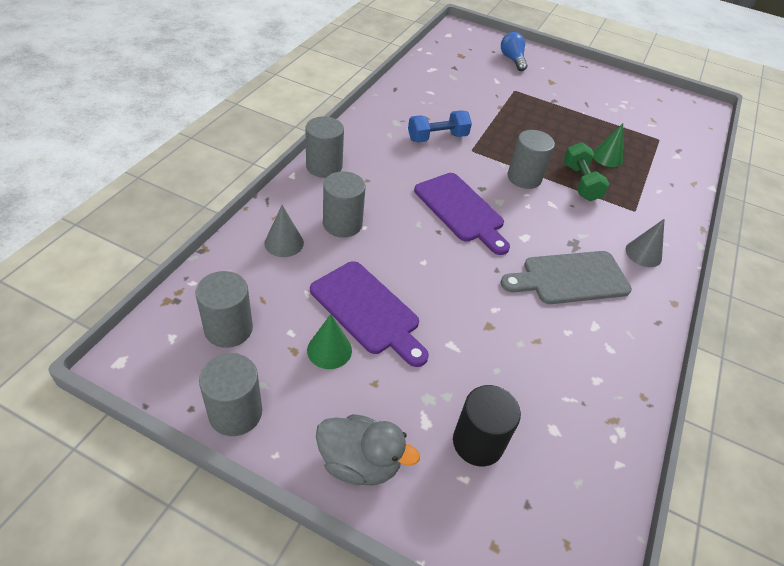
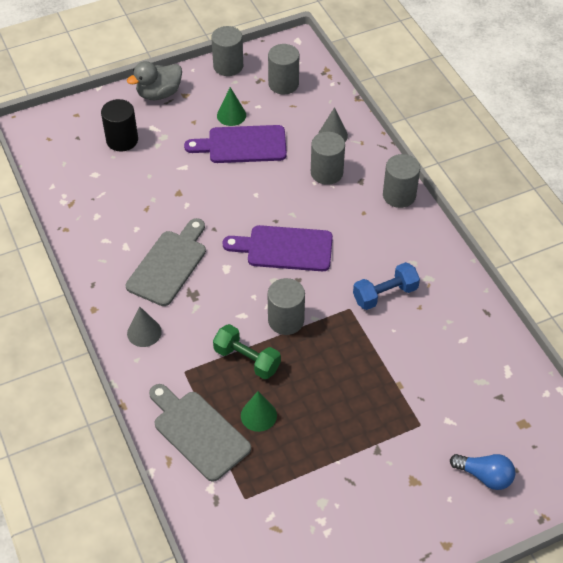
camera: 135 degrees right, 5 degrees up
blue dumbbell [408,110,472,143] -> blue dumbbell turned 45 degrees clockwise [353,262,420,310]
none -> grey cutting board [149,384,251,482]

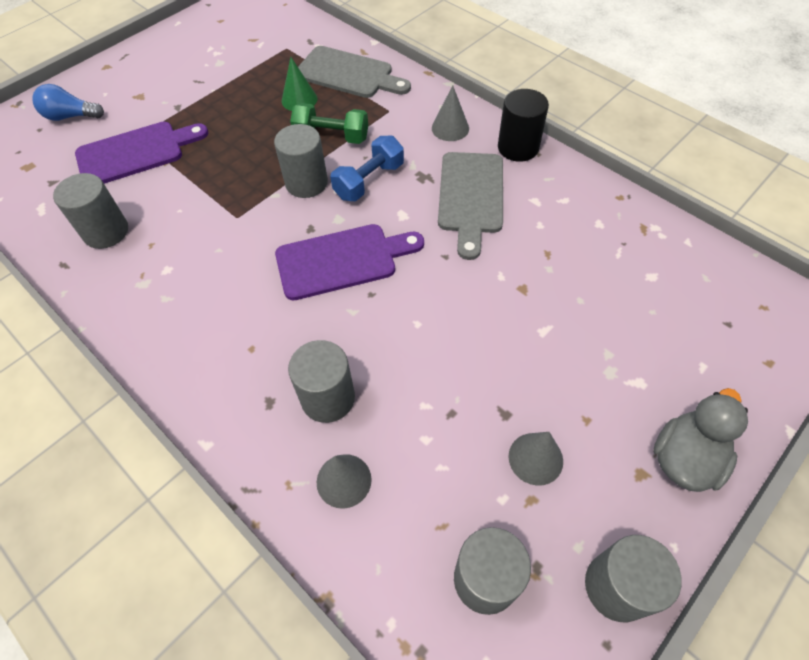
camera: 160 degrees right, 5 degrees up
black cylinder [101,99,138,151] -> black cylinder moved to [498,89,549,162]
purple cutting board [184,125,287,163] -> purple cutting board moved to [75,122,208,184]
green cone [217,87,246,126] -> grey cone [509,432,563,486]
blue dumbbell [353,262,420,310] -> blue dumbbell moved to [330,136,404,201]
grey cylinder [383,154,420,208] -> grey cylinder moved to [53,173,128,249]

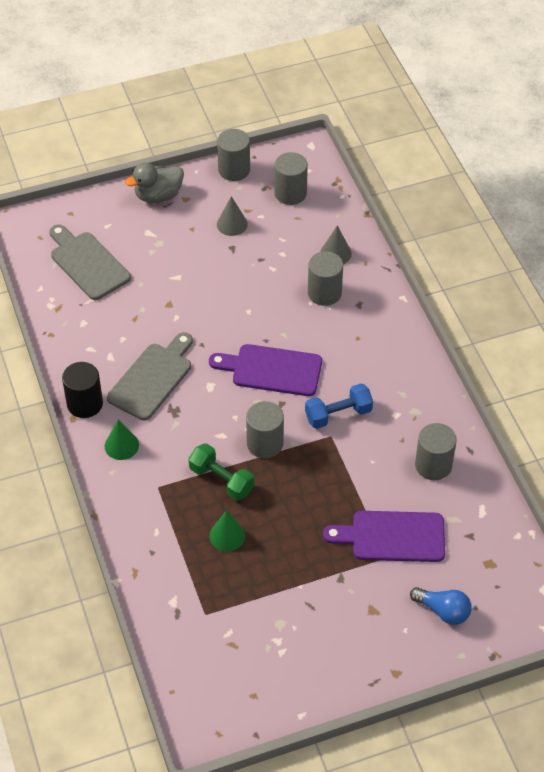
camera: 155 degrees left, 5 degrees down
grey cutting board [298,46,411,98] -> grey cutting board moved to [50,224,131,300]
blue dumbbell [330,136,404,201] -> blue dumbbell moved to [305,384,373,429]
grey cone [432,85,469,141] -> green cone [104,419,139,460]

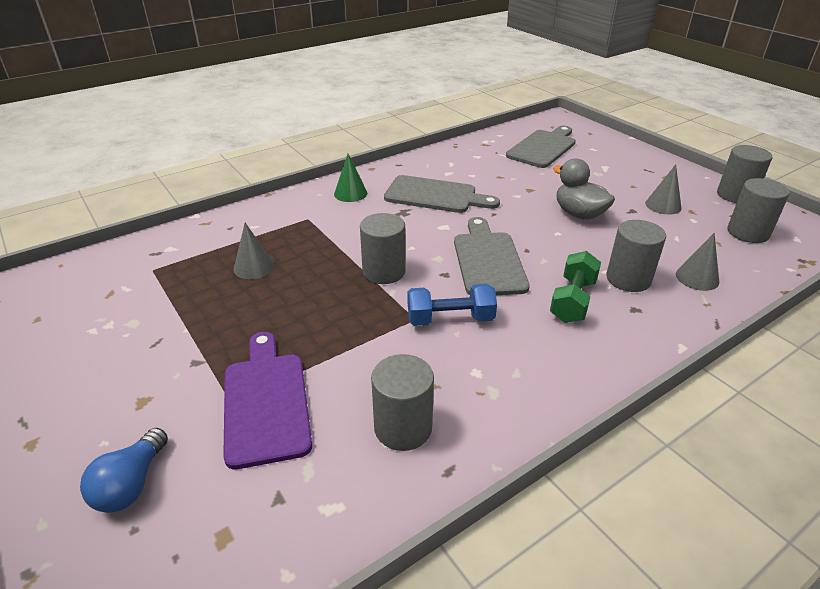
camera: 75 degrees right, 15 degrees down
black cylinder [62,362,103,418] -> none
grey duck [125,163,184,203] -> grey duck moved to [553,158,615,220]
green dumbbell [188,443,254,501] -> green dumbbell moved to [550,251,601,323]
purple cutting board [209,344,322,396] -> grey cutting board [454,217,530,295]
green cone [210,511,245,551] -> grey cone [234,223,274,279]
blue dumbbell [305,384,373,429] -> blue dumbbell turned 60 degrees counterclockwise [408,284,497,326]

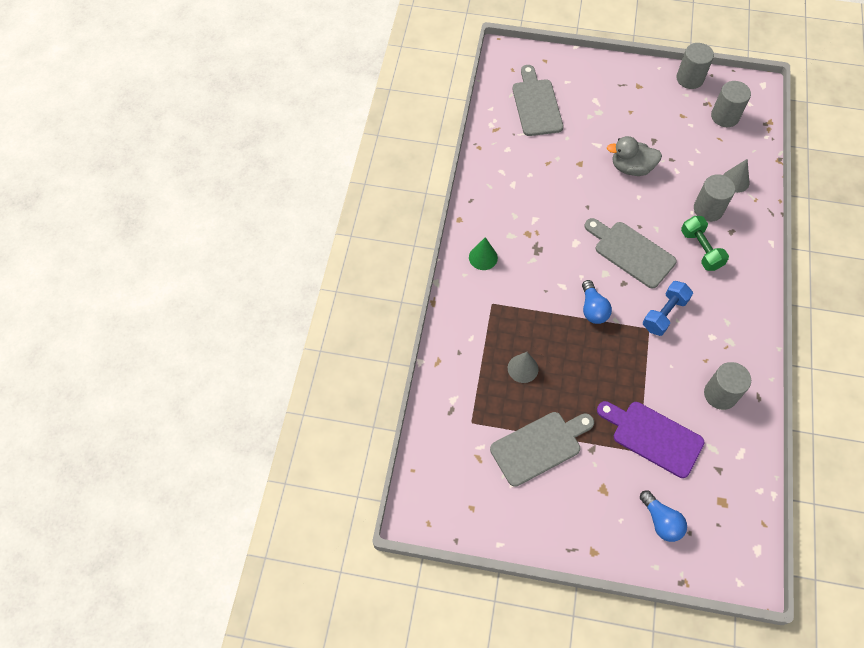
camera: 45 degrees left, 25 degrees up
grey cylinder [360,213,406,284] -> blue light bulb [582,280,612,324]
grey cutting board [384,175,500,213] -> grey cutting board moved to [490,412,594,487]
grey cone [645,164,682,215] -> none

